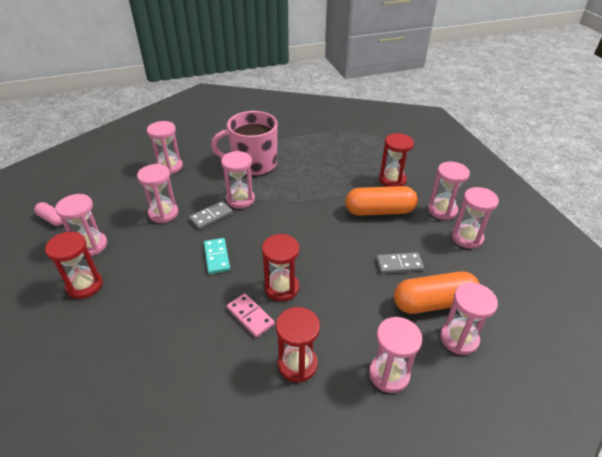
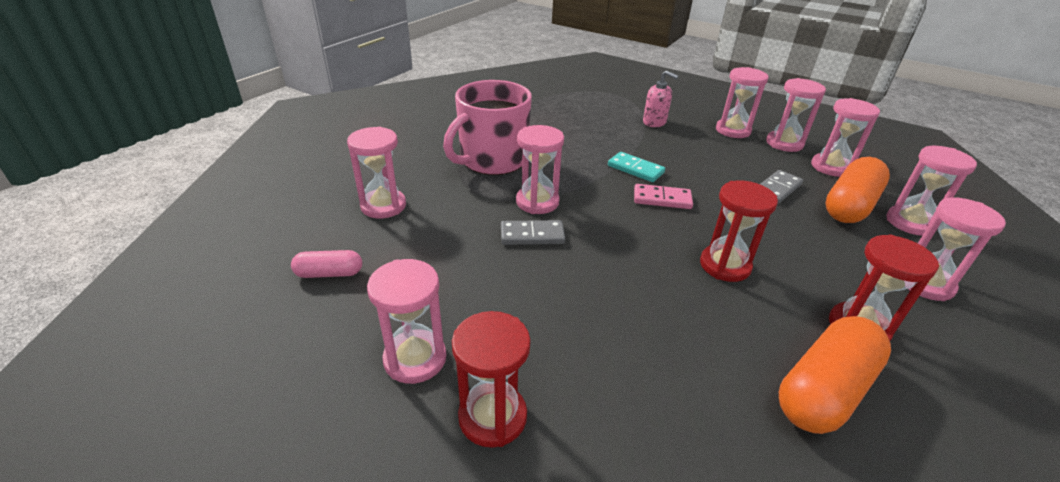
camera: 40 degrees left, 5 degrees down
pink capsule [34,202,63,226] -> pink capsule moved to [291,250,362,278]
pink hourglass [137,164,178,223] -> pink hourglass moved to [811,98,880,177]
grey domino [189,201,233,229] -> grey domino turned 75 degrees clockwise [501,220,565,245]
turquoise domino [204,238,230,274] -> turquoise domino moved to [608,152,665,182]
pink domino [227,293,275,338] -> pink domino moved to [634,184,693,209]
orange capsule [345,186,418,216] -> orange capsule moved to [779,316,891,434]
red hourglass [379,133,414,187] -> pink soap dispenser [643,71,678,127]

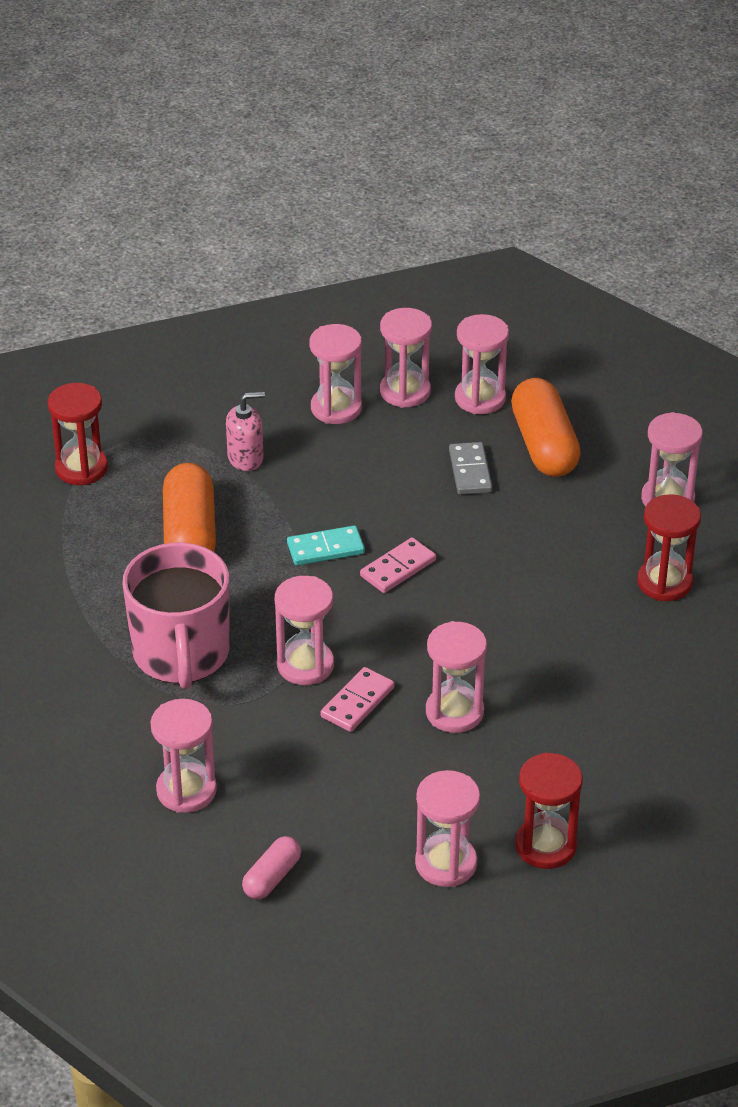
camera: 50 degrees left, 5 degrees up
grey domino [501,220,565,245] -> pink domino [321,667,395,732]
red hourglass [700,180,778,282] -> red hourglass moved to [48,383,108,485]
orange capsule [779,316,891,434] -> orange capsule moved to [163,463,216,552]
pink hourglass [886,146,977,236] -> pink hourglass moved to [426,621,487,733]

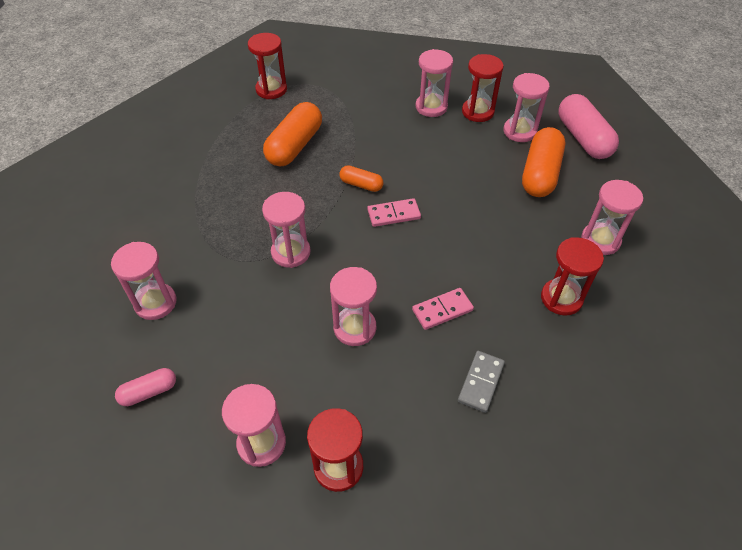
camera: 30 degrees right, 10 degrees up
pink mug [122,543,229,689] -> none
pink soap dispenser [226,392,265,471] -> none
turquoise domino [287,525,365,566] -> orange capsule [340,165,384,192]
pink domino [321,667,395,732] -> pink domino moved to [412,288,474,330]
pink hourglass [380,308,432,408] -> red hourglass [462,54,504,122]
grey domino [449,442,493,495] -> grey domino moved to [458,351,505,413]
none -> pink capsule [559,94,619,159]

